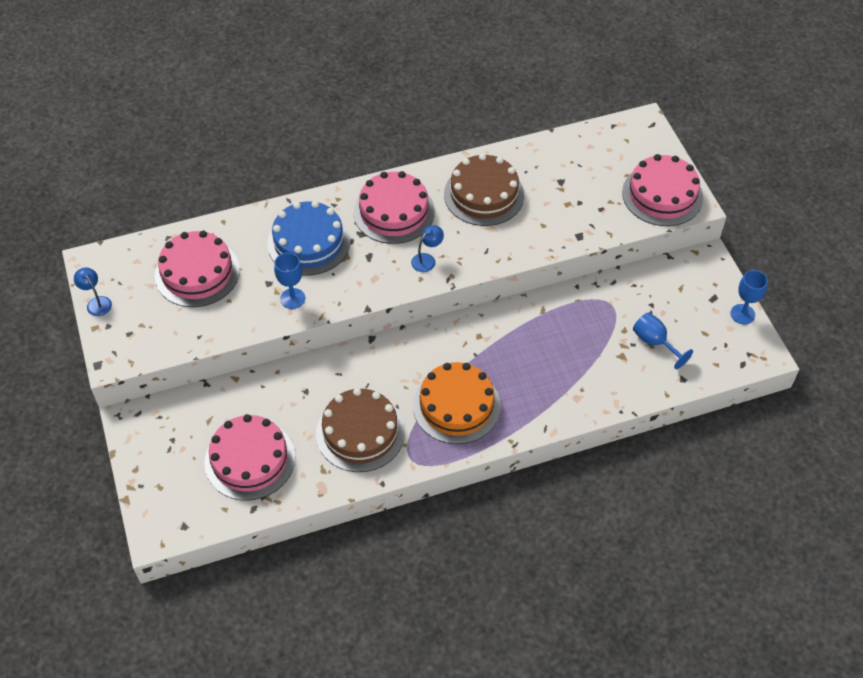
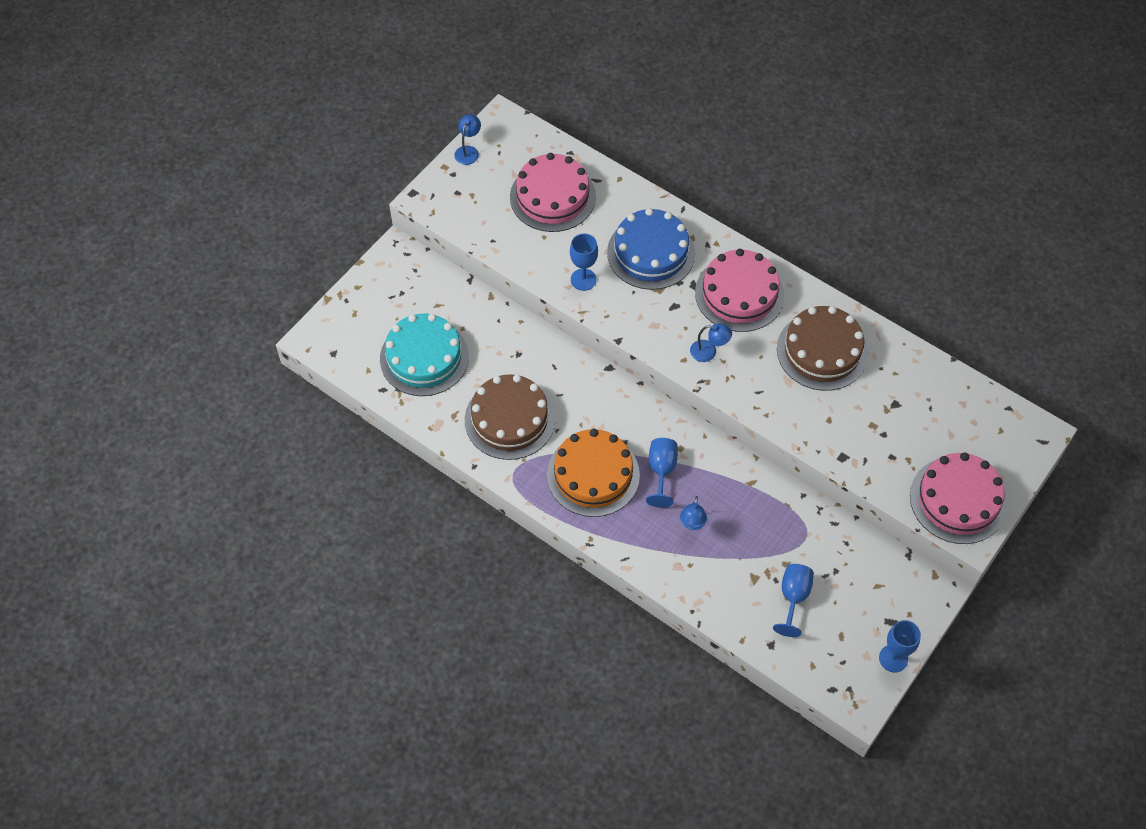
camera: 55 degrees right, 5 degrees up
pink cake [204,414,295,500] -> turquoise cake [380,314,469,396]
none -> blue goblet [646,438,678,508]
none -> blue lamp [680,496,707,530]

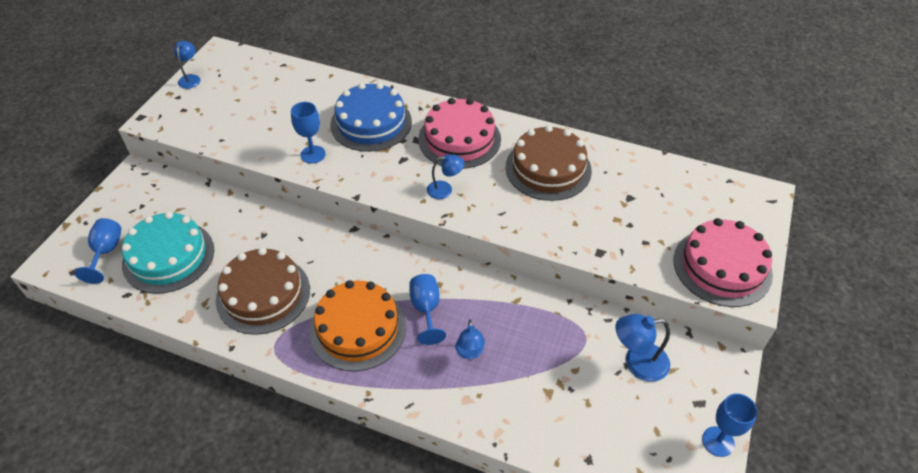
camera: 15 degrees left, 10 degrees down
pink cake [510,153,596,232] -> none
blue goblet [773,564,814,637] -> blue goblet moved to [74,218,122,284]
none -> blue lamp [615,314,670,382]

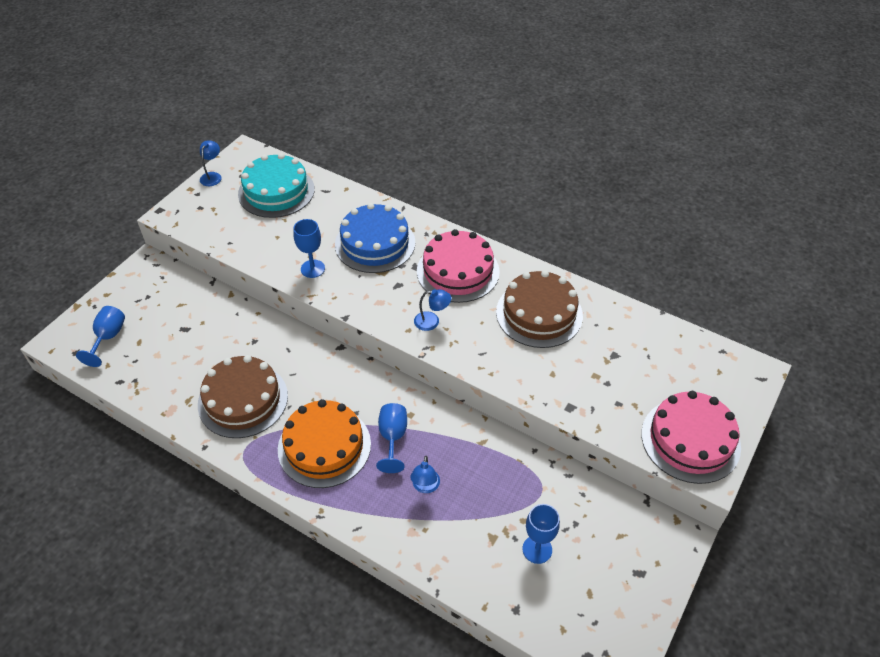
camera: 10 degrees right, 0 degrees up
turquoise cake [122,212,214,294] -> turquoise cake moved to [238,153,315,218]
blue lamp [615,314,670,382] -> none
blue goblet [702,393,758,457] -> blue goblet moved to [522,504,560,564]

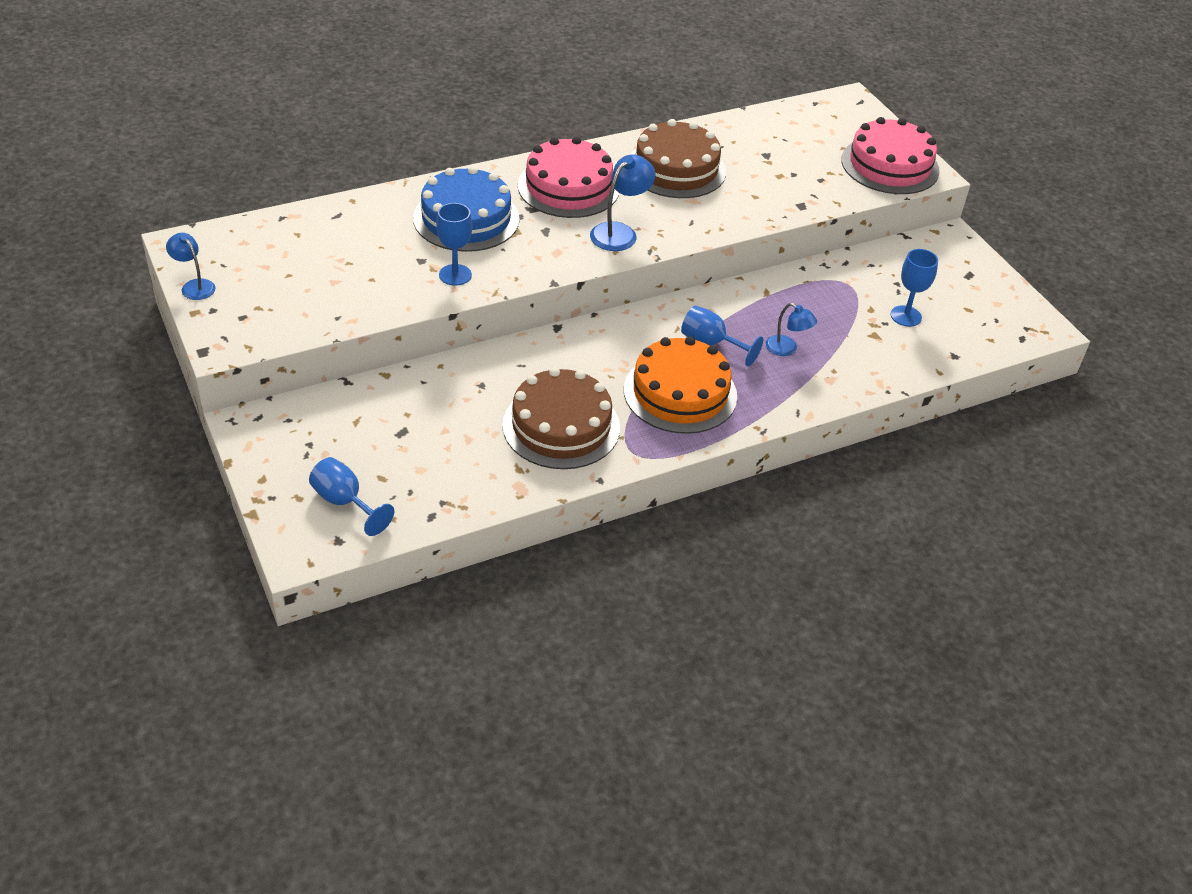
camera: 60 degrees left, 5 degrees down
turquoise cake [238,153,315,218] -> none
blue lamp [414,289,451,331] -> blue lamp [590,154,655,251], size x1.53

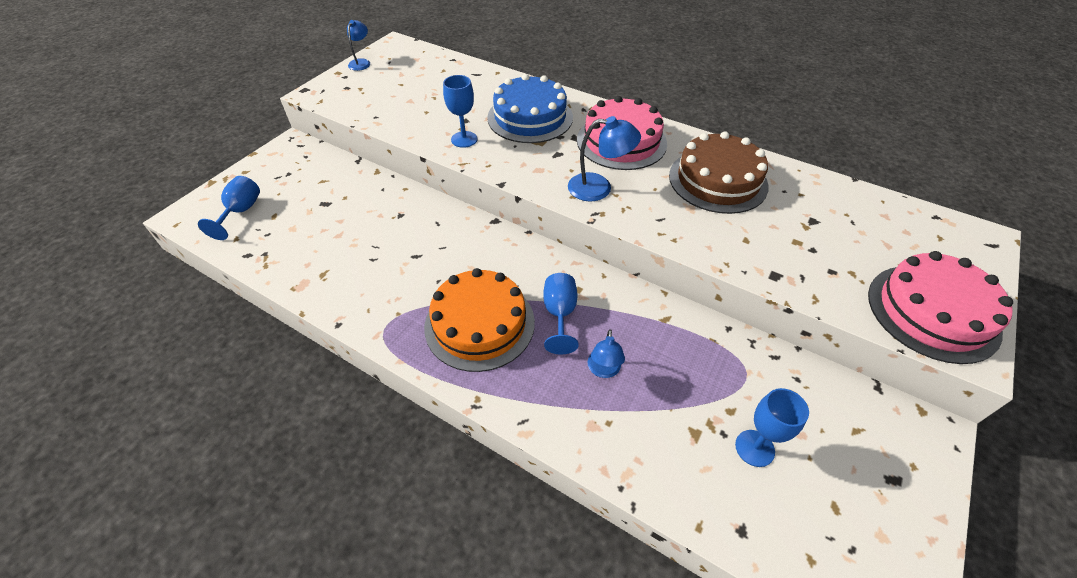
camera: 60 degrees right, 5 degrees up
brown cake [502,367,620,469] -> none

